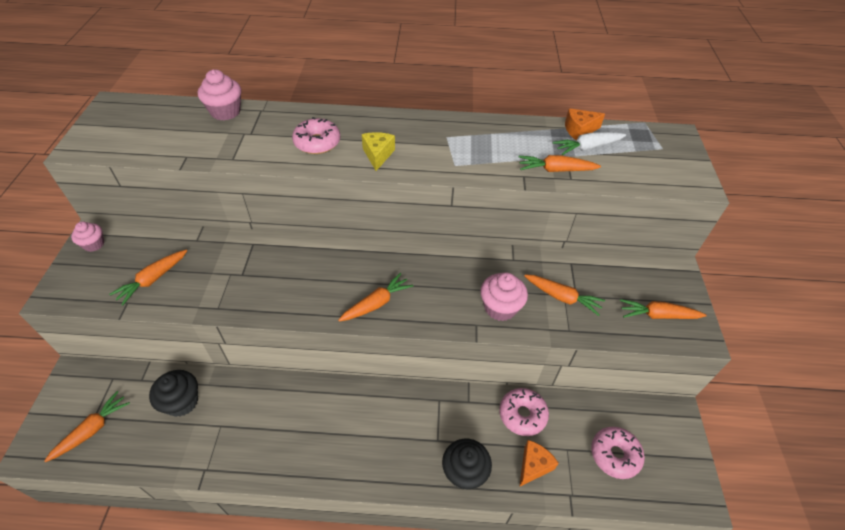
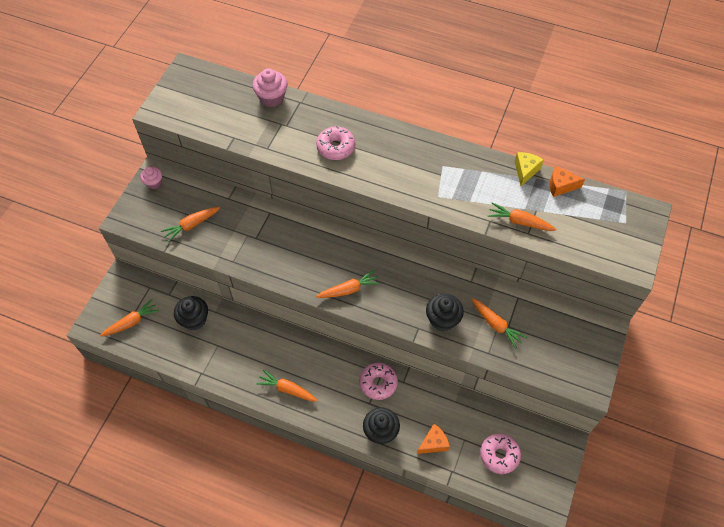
camera: 20 degrees right, 10 degrees up
yellow cheese [362,132,395,171] -> yellow cheese moved to [515,152,544,186]
pink cupcake [480,272,528,321] -> black cupcake [426,294,464,332]
pink donut [499,388,549,436] -> pink donut moved to [359,363,398,400]
white carrot [553,132,626,155] -> none
orange carrot [620,299,707,319] -> orange carrot moved to [256,369,318,401]

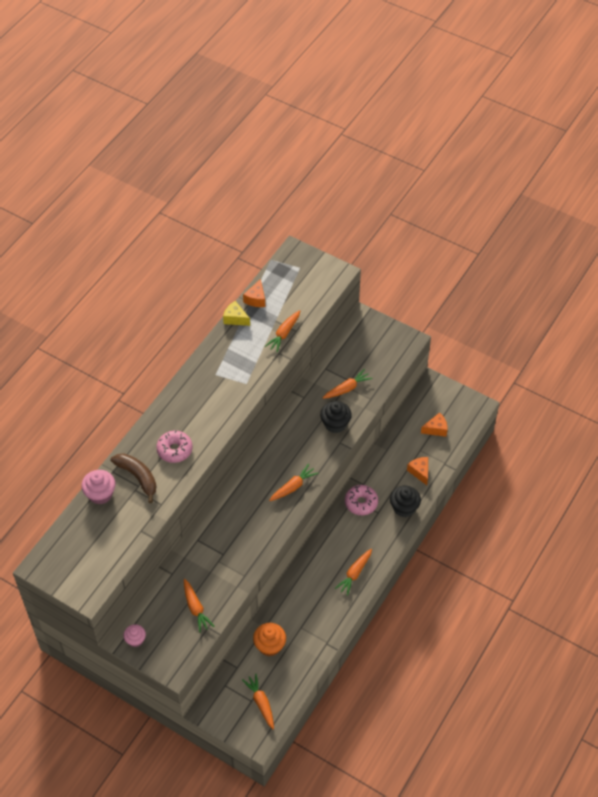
camera: 80 degrees left, 5 degrees down
black cupcake [174,296,208,331] -> orange cupcake [253,623,286,656]
orange carrot [316,270,381,298] -> orange carrot turned 60 degrees clockwise [269,464,318,501]
pink donut [480,433,521,474] -> orange cheese [421,412,447,437]
none -> brown banana [111,453,157,503]

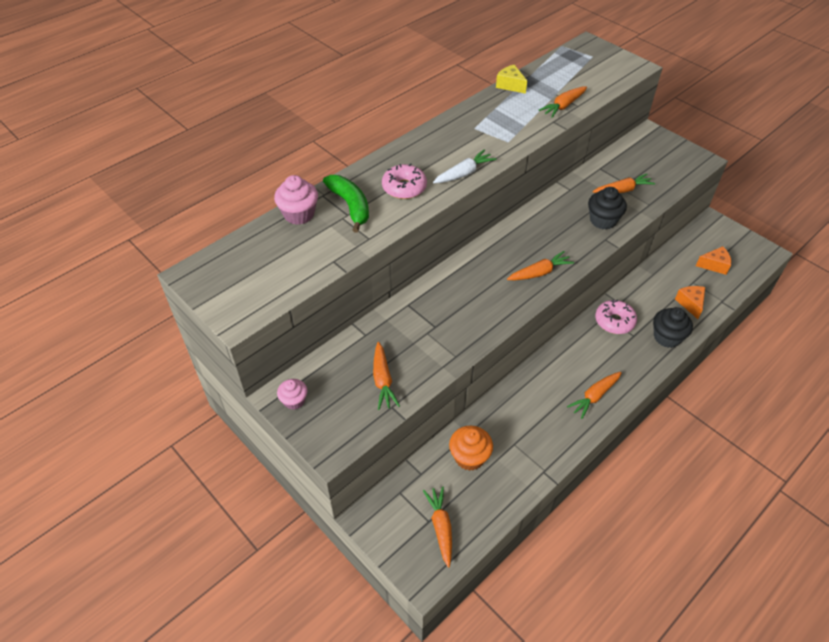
camera: 15 degrees right, 5 degrees down
brown banana [111,453,157,503] -> green banana [323,175,369,233]
orange cheese [243,279,265,307] -> none
none -> white carrot [433,150,496,183]

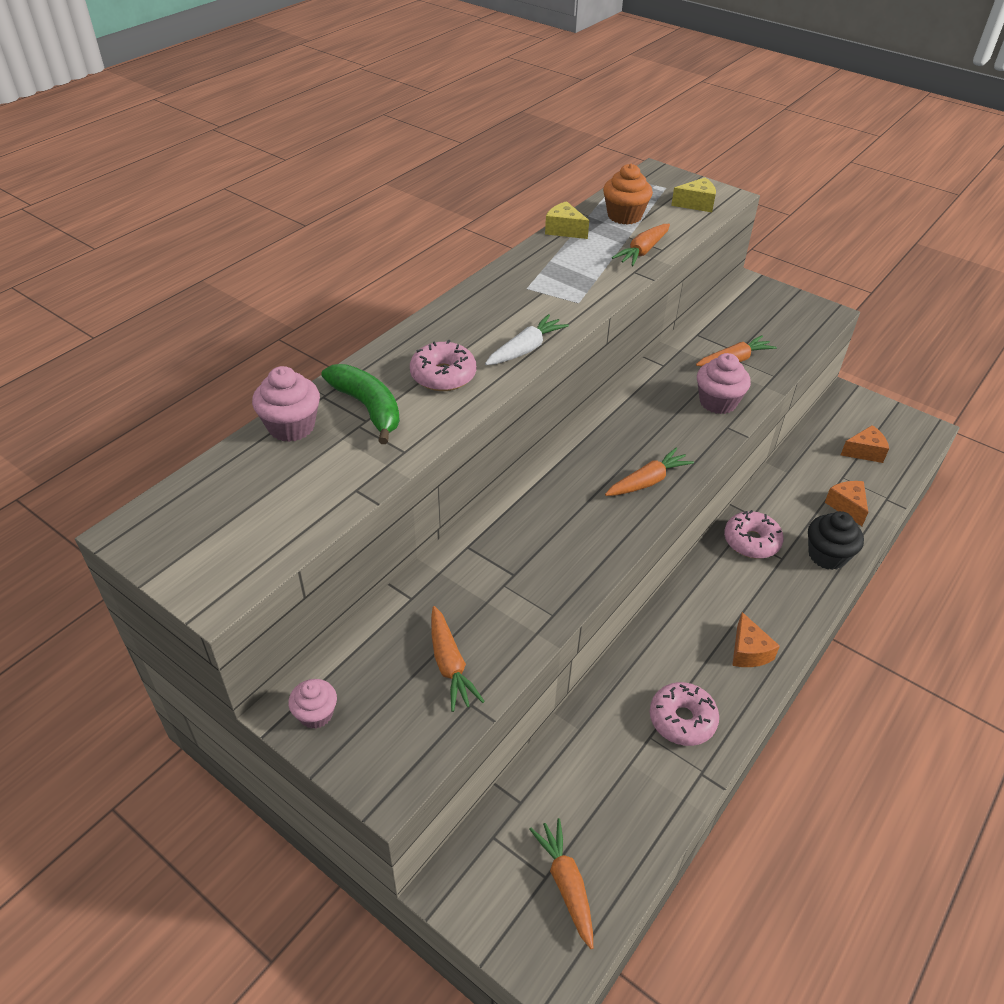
camera: 10 degrees left, 5 degrees down
orange cupcake [449,426,493,471] -> orange cupcake moved to [603,164,653,225]
orange carrot [567,372,622,419] -> orange cheese [732,612,780,667]
black cupcake [588,187,627,230] -> pink cupcake [697,353,751,414]
none -> pink donut [650,682,719,746]
none -> yellow cheese [671,178,716,212]

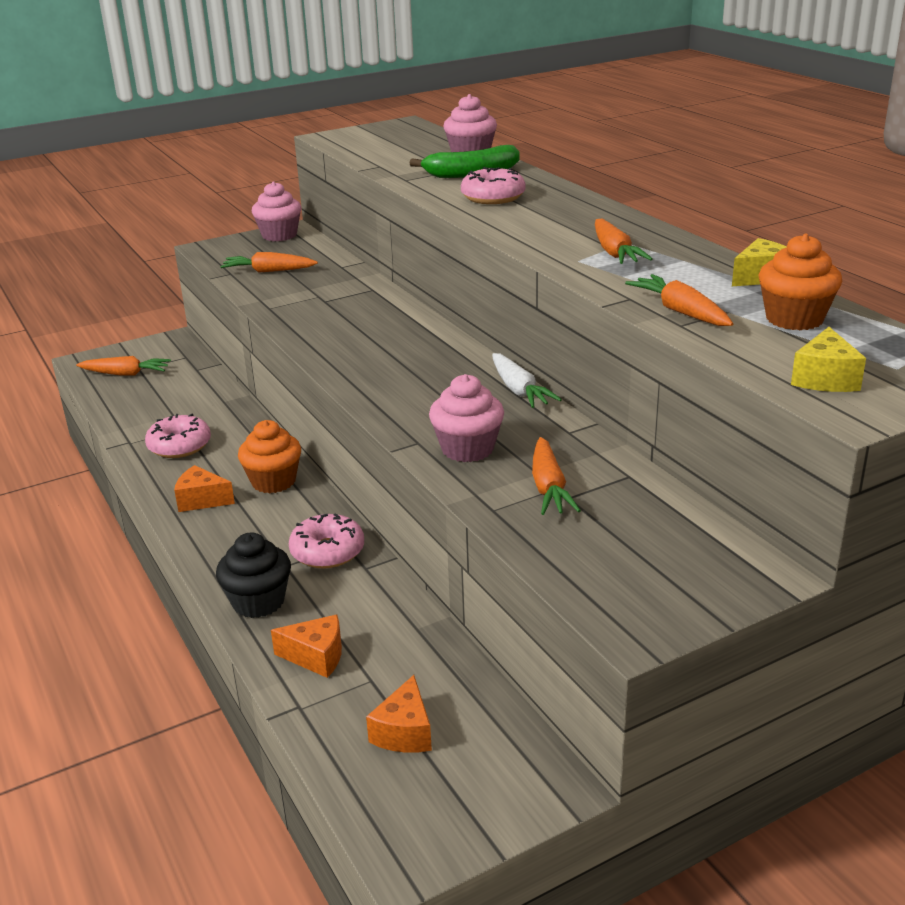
camera: 115 degrees right, 15 degrees down
pink cupcake [288,679,337,729] -> pink cupcake [252,181,301,241], size x1.54
white carrot [485,314,569,365] -> white carrot moved to [492,353,562,408]
orange carrot [605,447,694,496] -> orange carrot moved to [595,219,653,264]
none -> orange cupcake [238,420,301,493]

